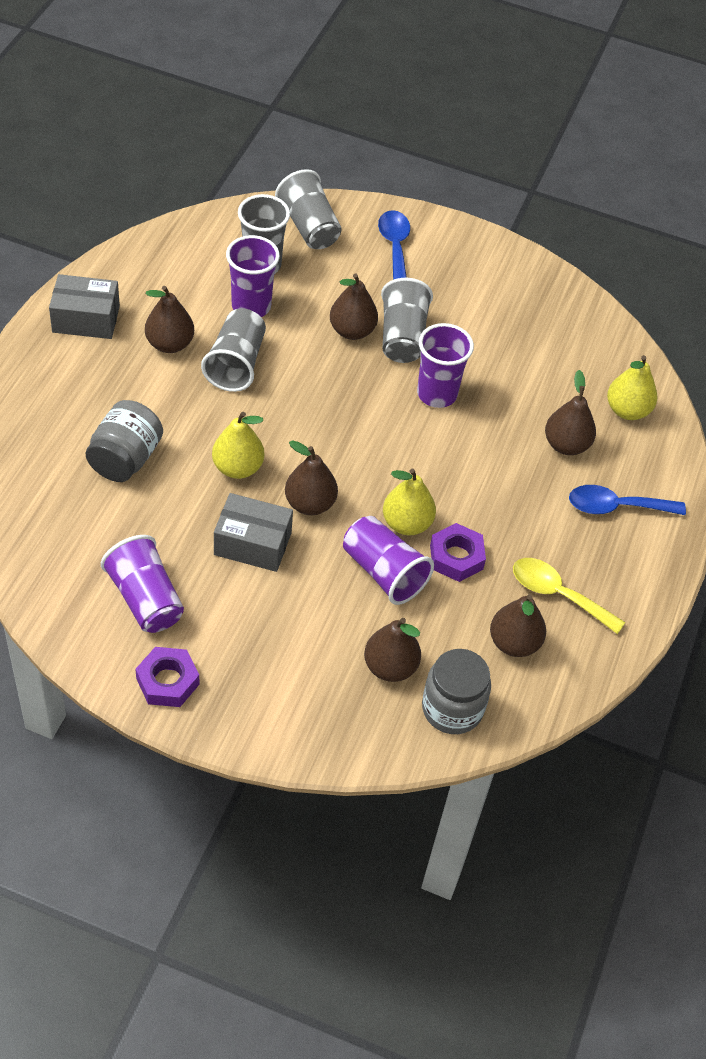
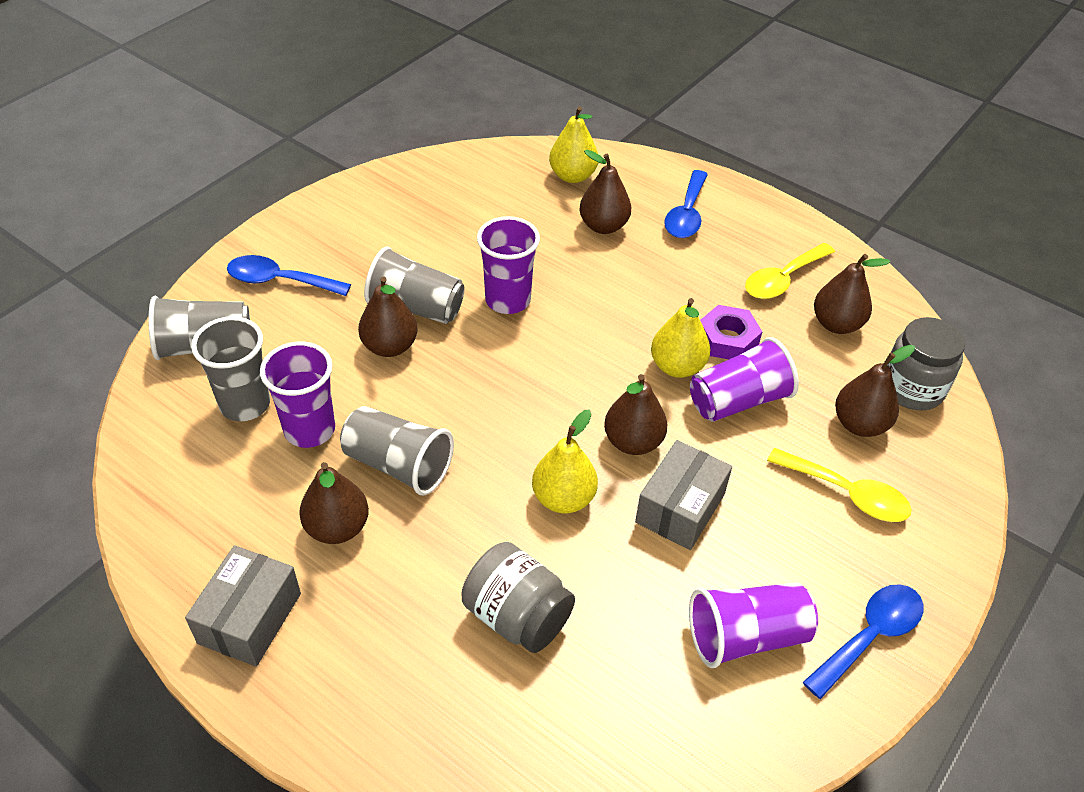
camera: 70 degrees left, 5 degrees down
purple nut [136,647,199,707] -> blue spoon [802,584,923,699]
none -> yellow spoon [767,448,912,522]

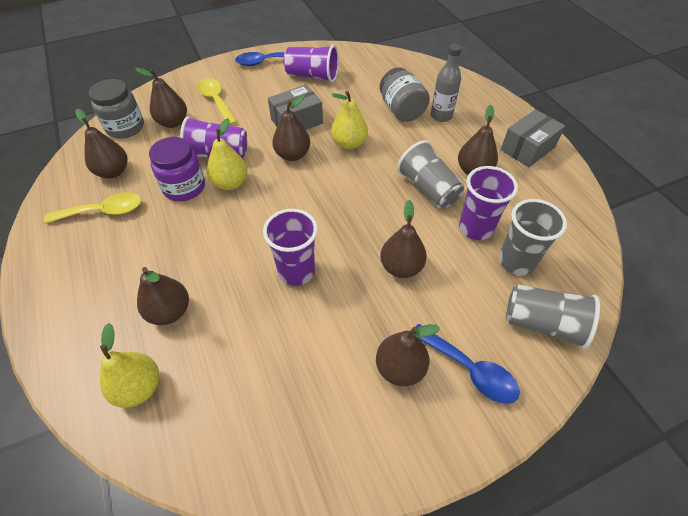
camera: 150 degrees left, 5 degrees up
grey cup [364,246,465,324] -> none
blue spoon [664,170,708,238] -> none
purple nut [700,305,762,359] -> purple jar [149,137,205,201]
none -> brown pear [376,324,440,386]
none -> grey bottle [431,44,462,122]

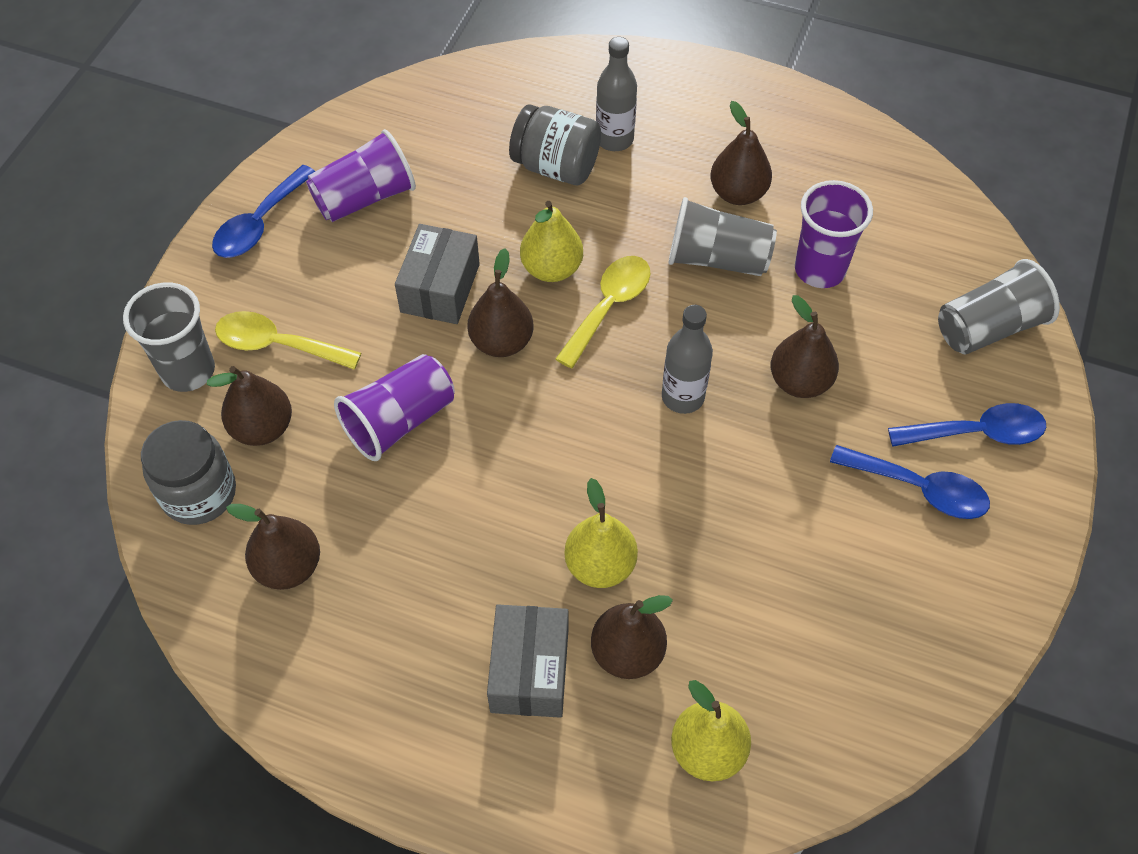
camera: 45 degrees left, 5 degrees up
yellow spoon [44,192,141,224] -> yellow spoon moved to [555,256,651,368]
purple jar [149,137,205,201] -> none
yellow pear [207,118,247,190] -> yellow pear moved to [564,478,638,588]
purple cup [263,209,318,286] -> none
brown pear [376,324,440,386] -> blue spoon [830,445,990,519]
grey cup [499,199,567,276] -> grey cup moved to [123,282,215,392]
grey box [501,109,565,167] -> grey box moved to [487,604,568,718]
none -> grey bottle [662,305,713,414]

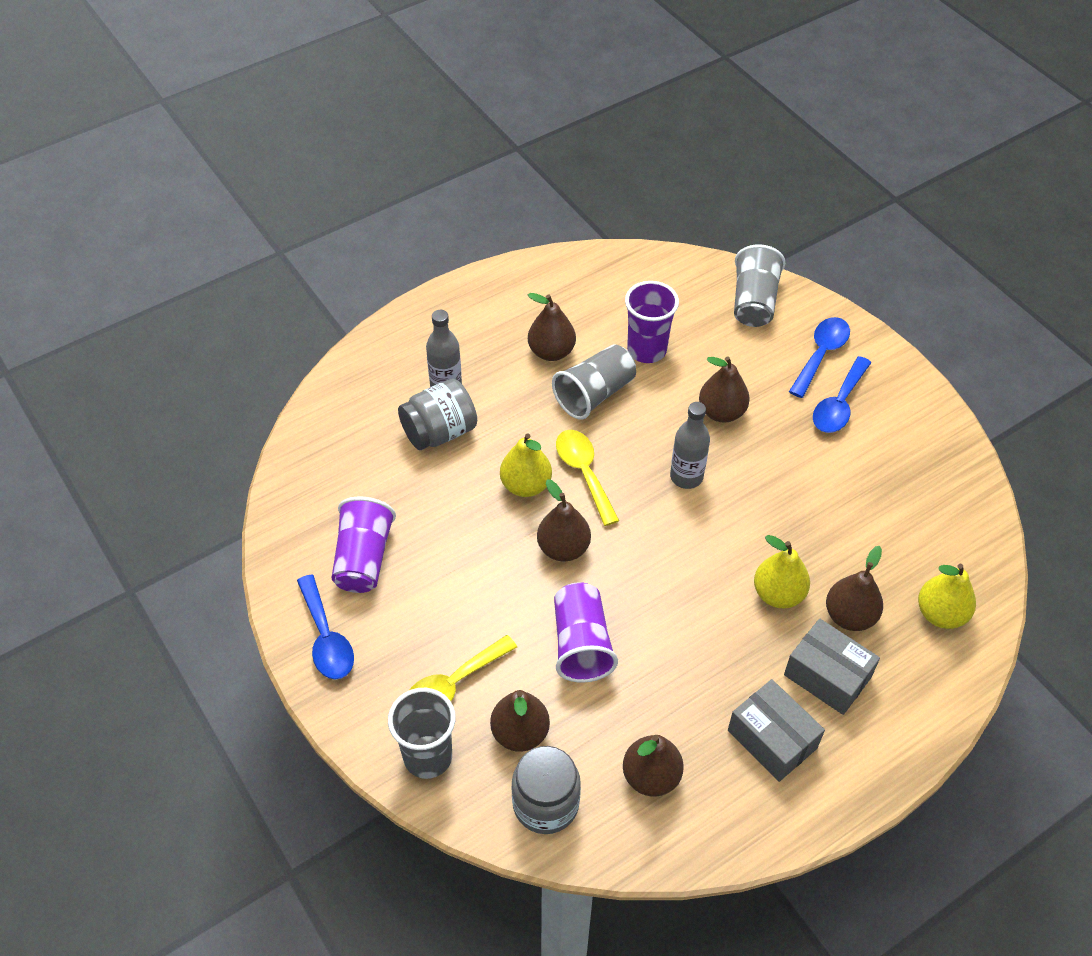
camera: 55 degrees left, 5 degrees down
grey box [395,224,480,324] -> grey box moved to [728,679,825,782]
blue spoon [830,445,990,519] -> blue spoon turned 150 degrees clockwise [813,356,871,433]

